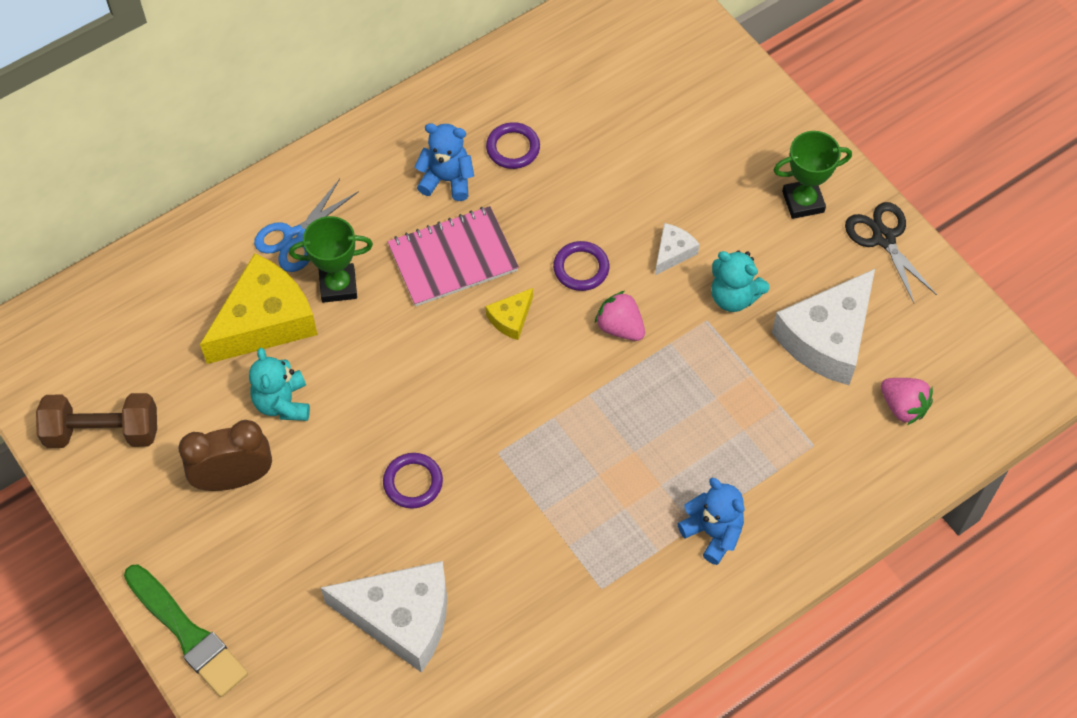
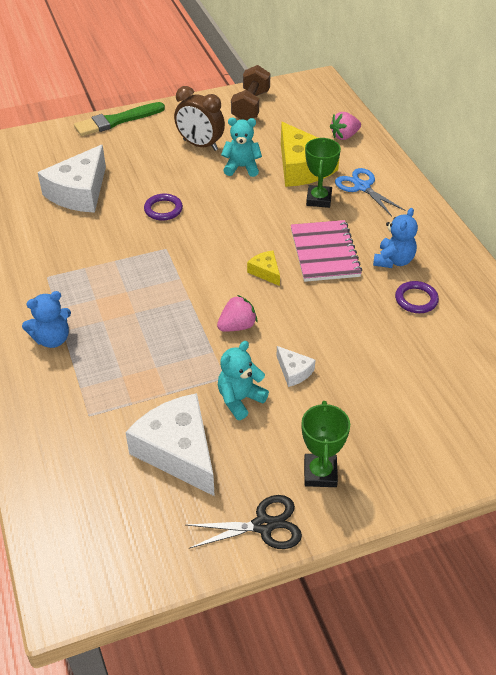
camera: 105 degrees right, 15 degrees down
brown clock [179,420,272,491] -> brown clock turned 120 degrees clockwise [174,86,225,151]
purple ring [553,241,609,291] -> none
pink strawberry [881,378,933,425] -> pink strawberry moved to [330,112,361,140]

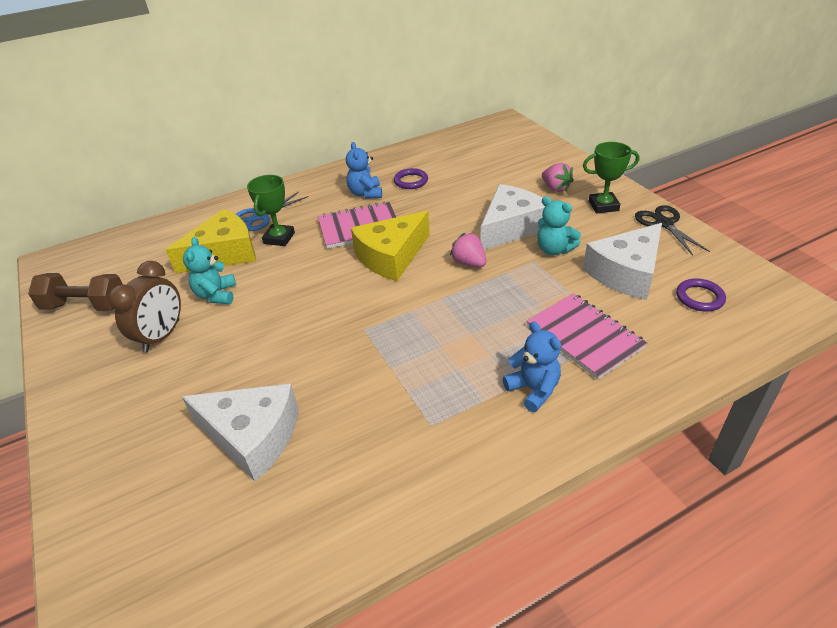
camera: 95 degrees left, 5 degrees down
green brush [74,102,165,136] -> none
purple ring [144,194,183,221] -> purple ring moved to [676,278,726,312]
yellow cheese [247,250,280,286] -> yellow cheese [351,211,430,281], size x2.18
white cheese [276,346,315,387] -> white cheese [481,184,545,250], size x2.18
green trophy [305,138,341,208] -> green trophy turned 75 degrees counterclockwise [247,175,295,246]
pink strawberry [330,112,361,140] -> pink strawberry moved to [542,163,574,192]
blue teddy bear [373,208,418,268] -> blue teddy bear turned 120 degrees counterclockwise [346,142,382,199]
none -> pink notebook [527,293,647,380]

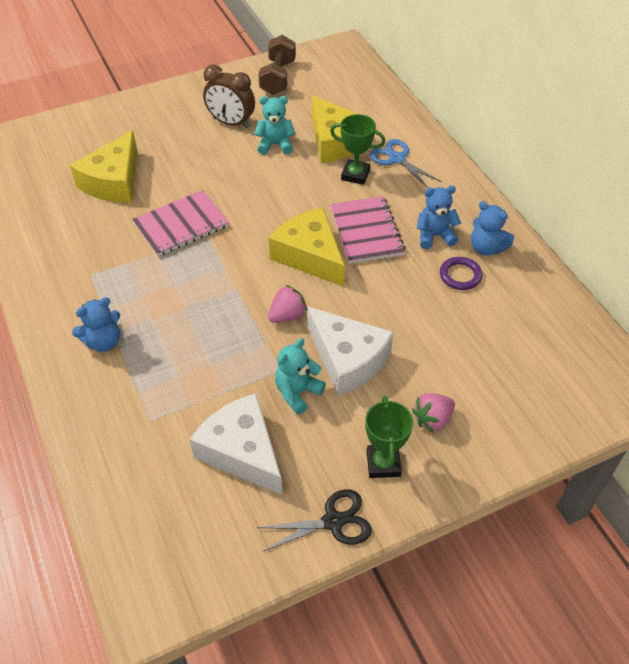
camera: 90 degrees right, 10 degrees up
white cheese [182,383,299,482] -> yellow cheese [70,130,138,202]
pink notebook [527,293,647,380] -> pink notebook moved to [132,190,229,257]
purple ring [676,278,726,312] -> none
none -> blue teddy bear [471,201,514,256]

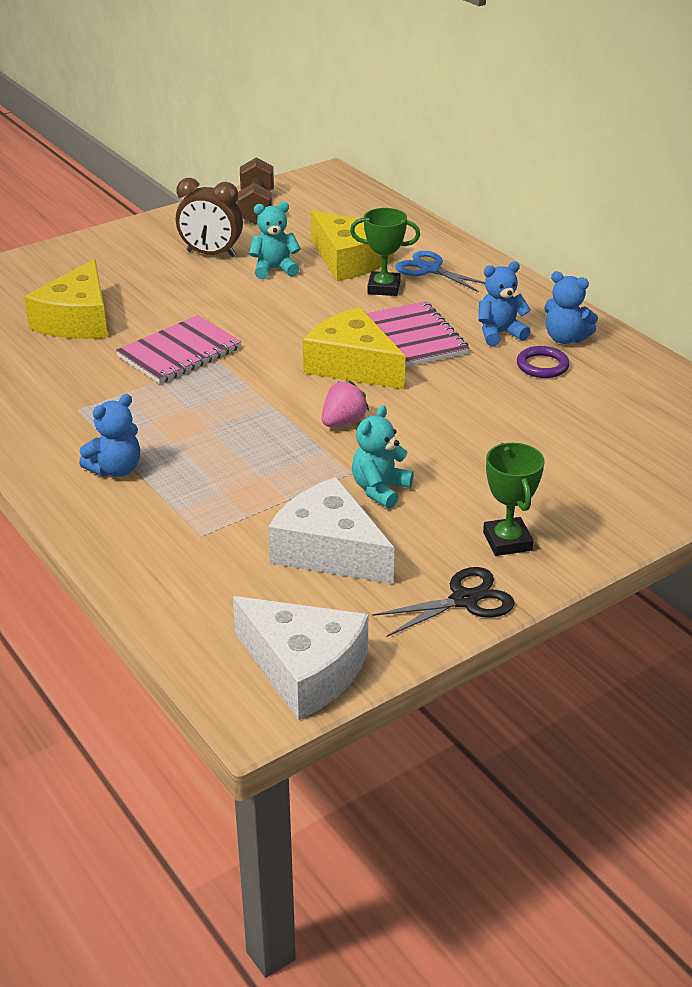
camera: 10 degrees left, 15 degrees down
white cheese [307,306,394,396] -> white cheese moved to [233,596,368,720]
pink strawberry [412,393,455,432] -> none

